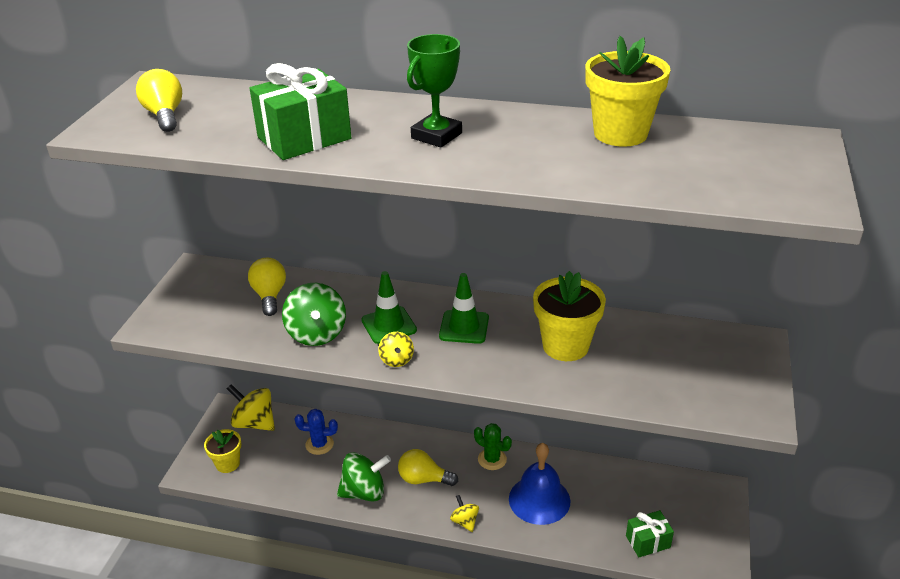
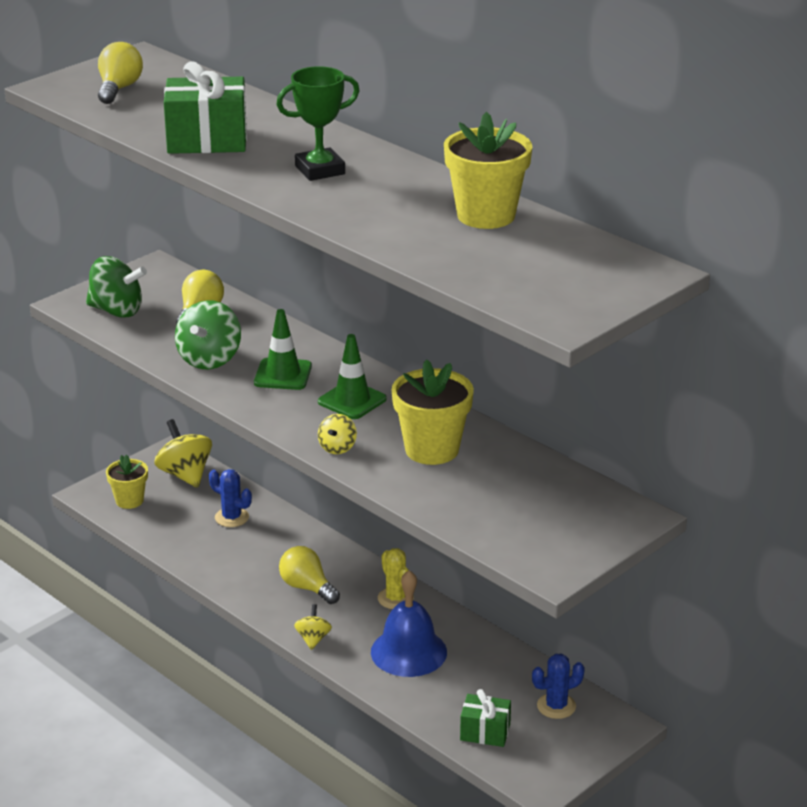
camera: 30 degrees right, 5 degrees down
green spinning top [337,452,391,502] -> green spinning top moved to [86,256,147,318]
yellow spinning top [378,332,414,367] -> yellow spinning top moved to [318,414,357,454]
green cactus [474,423,512,470] -> yellow cactus [378,548,414,609]
none -> blue cactus [532,654,585,719]

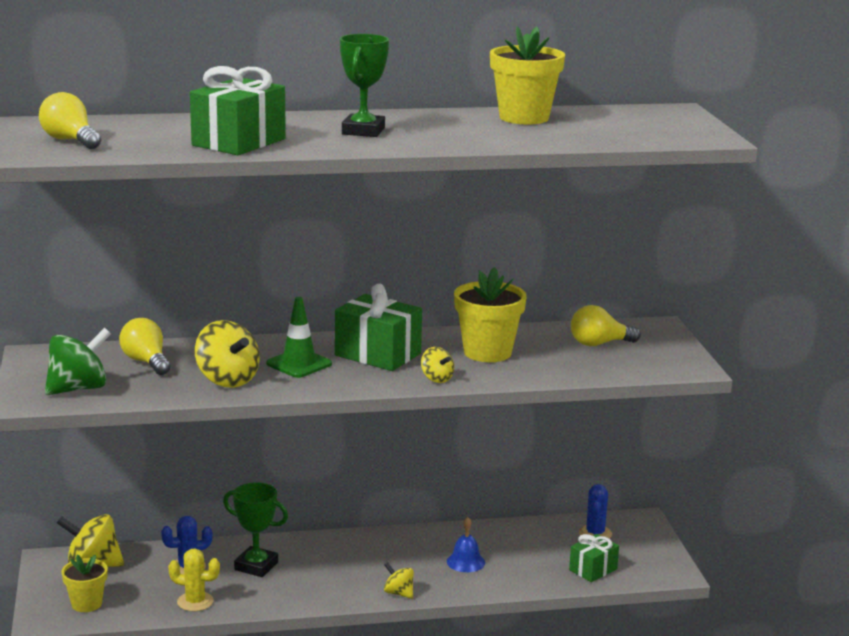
camera: 55 degrees left, 10 degrees down
green spinning top [175,300,241,369] -> yellow spinning top [195,320,260,388]
yellow light bulb [279,546,340,604] -> yellow light bulb moved to [571,305,641,346]
green traffic cone [318,334,387,419] -> green gift [335,284,422,371]
blue bell [371,570,447,677] -> blue bell [447,517,485,572], size x0.56
yellow cactus [378,548,414,609] -> yellow cactus moved to [168,548,220,612]
none -> green trophy [223,482,288,577]

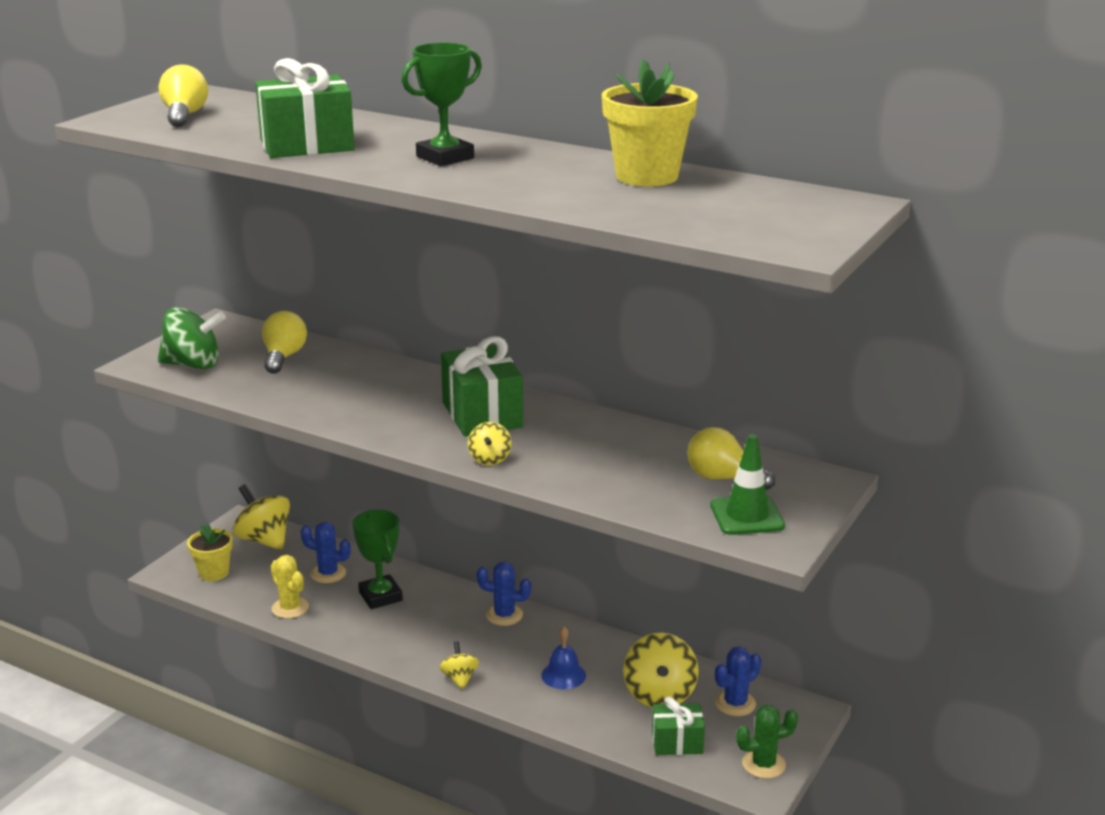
camera: 40 degrees right, 5 degrees up
yellow spinning top [195,320,260,388] -> yellow spinning top moved to [623,632,699,708]
green traffic cone [266,297,332,378] -> green traffic cone moved to [710,434,785,535]
yellow flower pot [454,267,527,362] -> none
none -> blue cactus [477,562,531,626]
none -> green cactus [736,705,798,779]

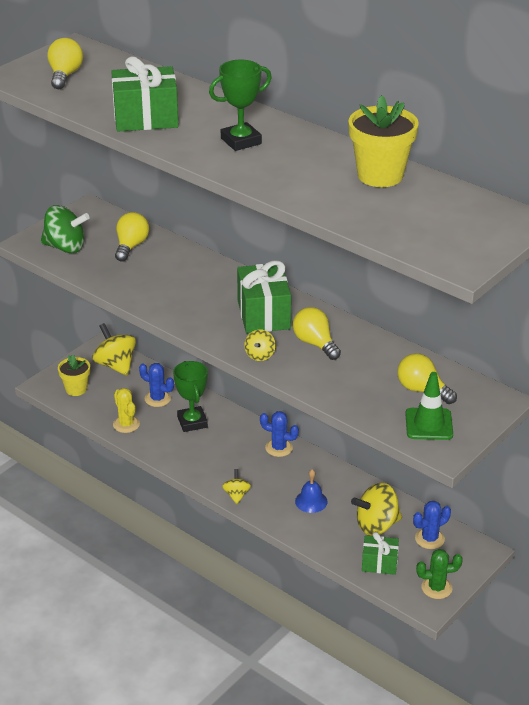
camera: 10 degrees right, 10 degrees up
yellow spinning top [623,632,699,708] -> yellow spinning top turned 60 degrees clockwise [351,483,402,536]
none -> yellow light bulb [293,307,341,360]

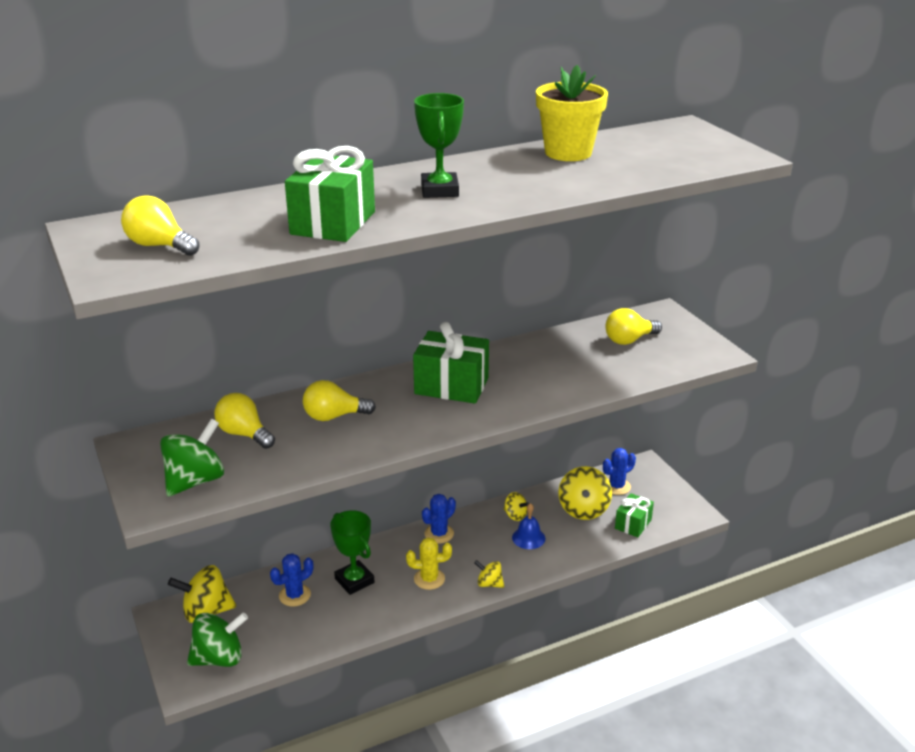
camera: 65 degrees left, 5 degrees down
yellow flower pot [58,355,90,396] -> green spinning top [187,612,248,667]
yellow cactus [113,388,140,433] -> yellow cactus moved to [406,537,452,590]
green trophy [173,361,208,432] -> green trophy turned 45 degrees clockwise [330,510,374,595]
yellow spinning top [244,330,275,361] -> yellow spinning top moved to [504,492,529,521]
yellow light bulb [293,307,341,360] -> yellow light bulb moved to [303,380,376,421]
green traffic cone [405,372,453,440] -> none
blue cactus [413,501,451,549] -> blue cactus turned 60 degrees clockwise [603,448,636,495]
green cactus [416,549,463,599] -> none

